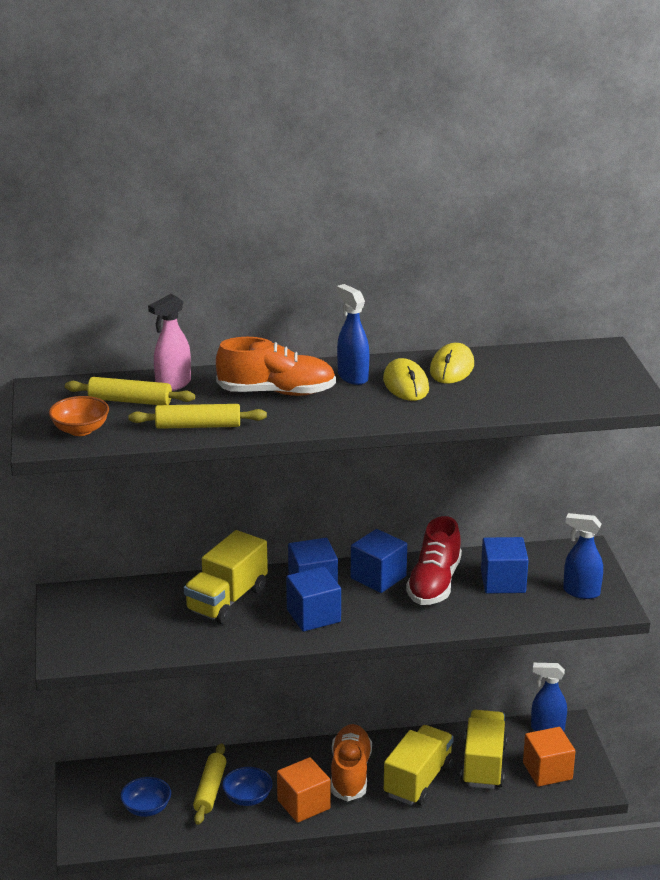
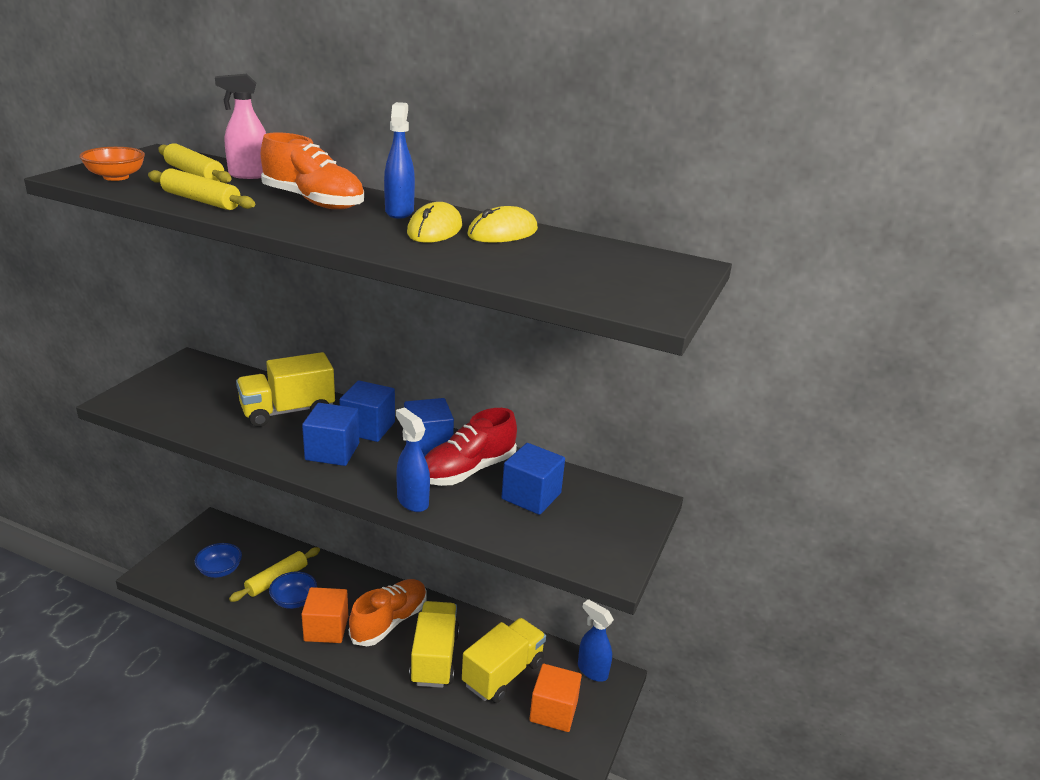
camera: 30 degrees right, 0 degrees up
yellow truck [384,725,454,806] -> yellow truck turned 60 degrees counterclockwise [409,601,460,688]
blue spray bottle [563,513,603,599] -> blue spray bottle moved to [396,407,430,512]

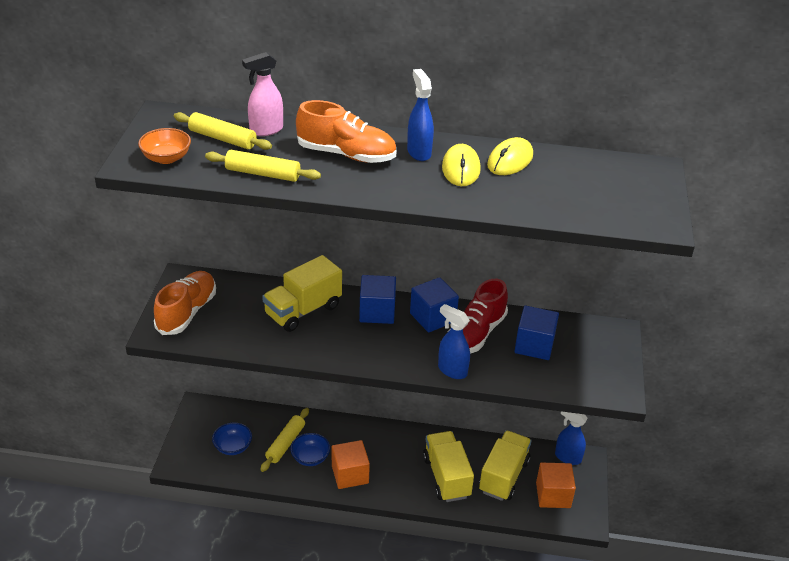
camera: 15 degrees left, 10 degrees up
blue cube [302,403,359,466] -> none
orange shoe [349,579,426,646] -> orange shoe moved to [154,271,216,335]

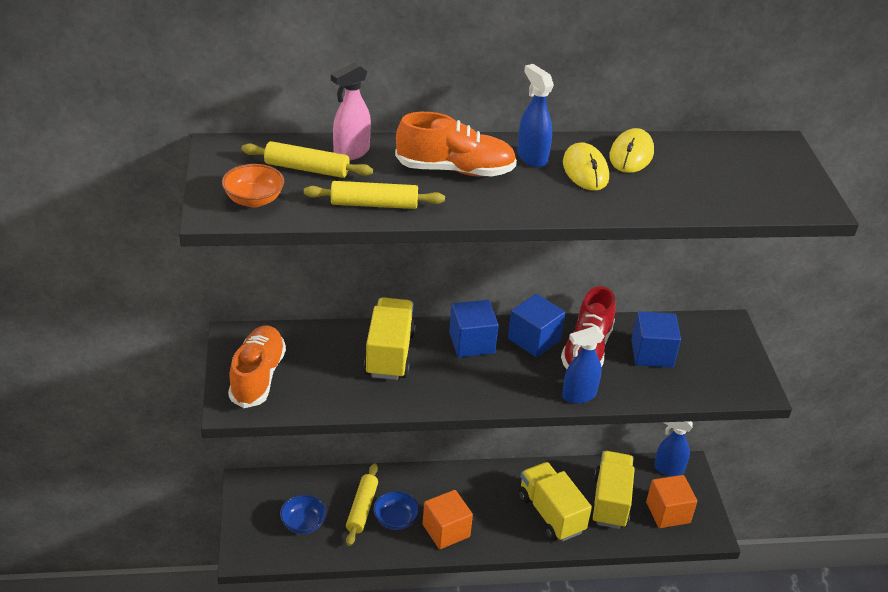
camera: 15 degrees left, 0 degrees up
yellow truck [262,255,342,332] -> yellow truck turned 150 degrees clockwise [364,297,416,380]
blue spray bottle [438,304,470,379] -> blue spray bottle turned 45 degrees counterclockwise [562,326,604,404]

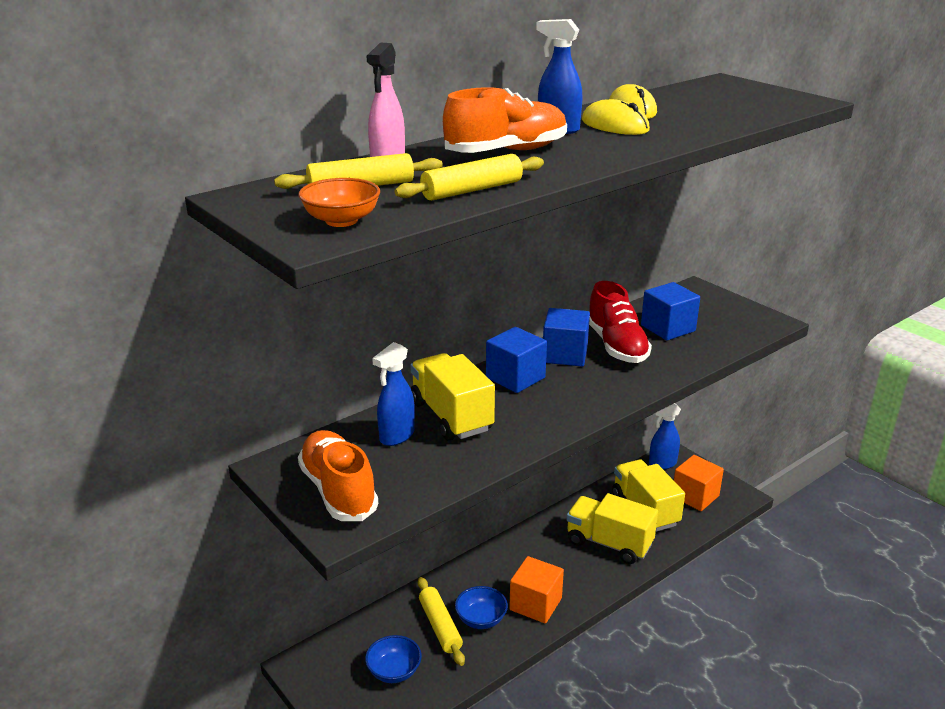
camera: 30 degrees left, 10 degrees down
blue spray bottle [562,326,604,404] -> blue spray bottle moved to [372,342,415,446]

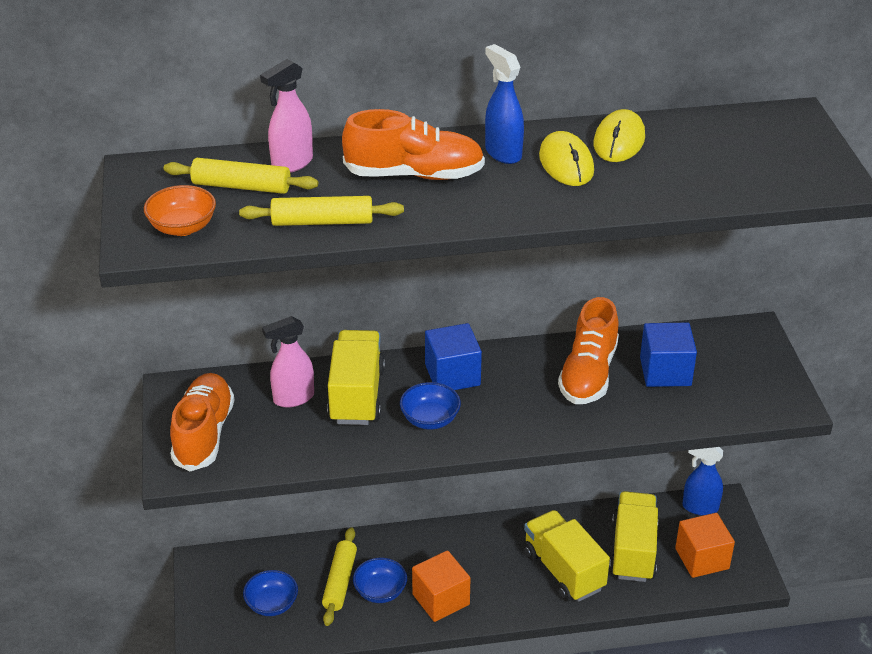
camera: 30 degrees right, 10 degrees up
blue spray bottle [372,342,415,446] -> pink spray bottle [262,316,314,407]
blue cube [543,308,590,366] -> none
red shoe [589,281,652,363] -> orange shoe [558,297,619,404]
none -> blue bowl [400,382,461,429]

